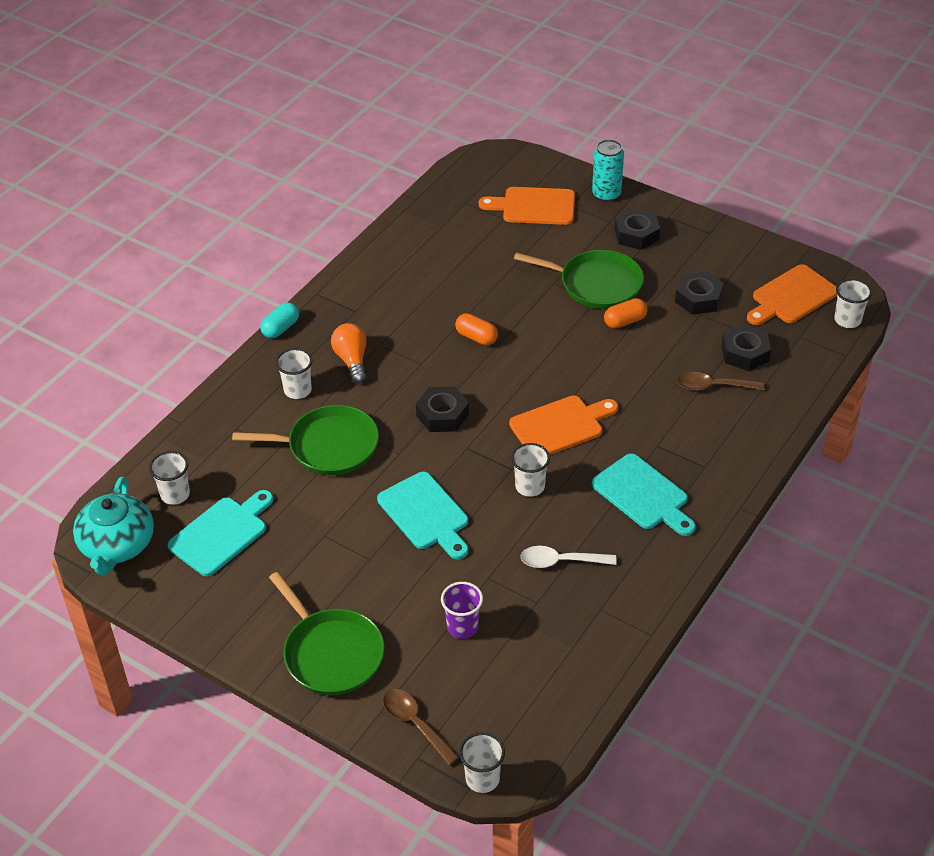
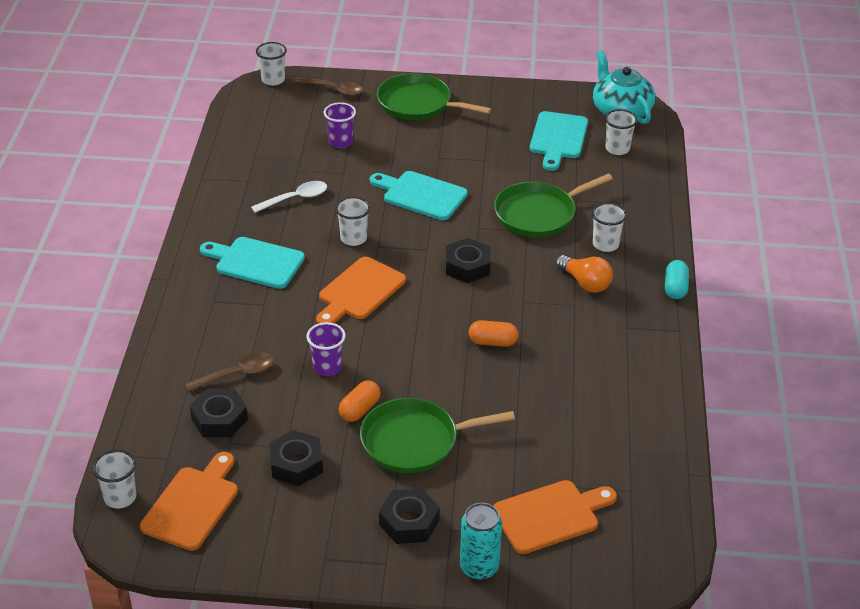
camera: 150 degrees right, 5 degrees down
none -> purple cup [307,322,345,376]

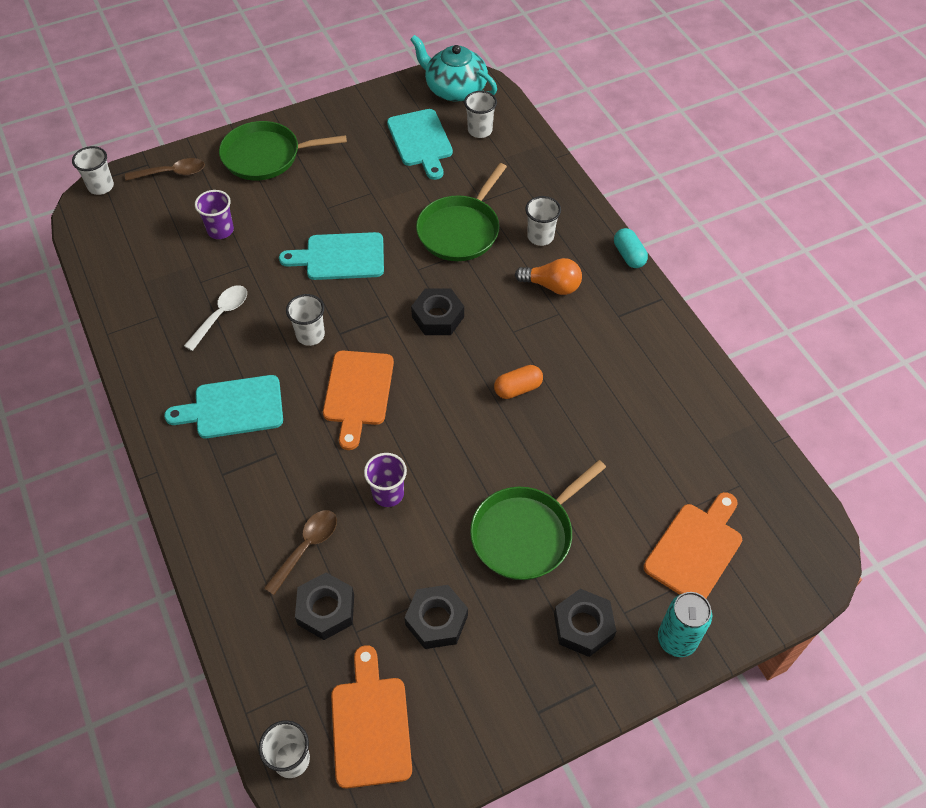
camera: 30 degrees left, 15 degrees up
orange capsule [339,380,381,422] -> none

